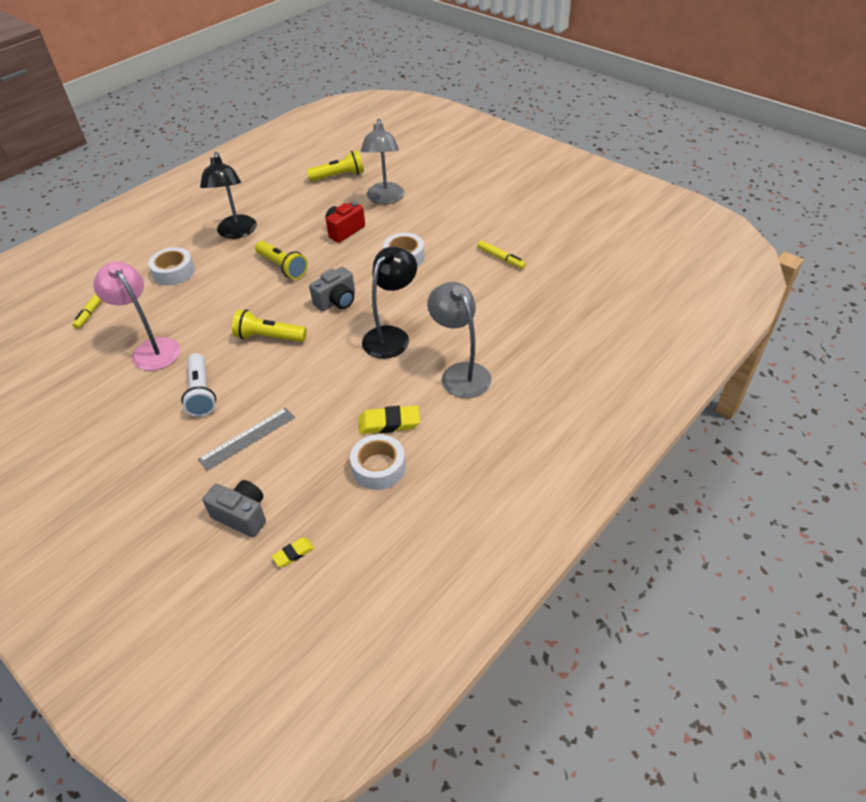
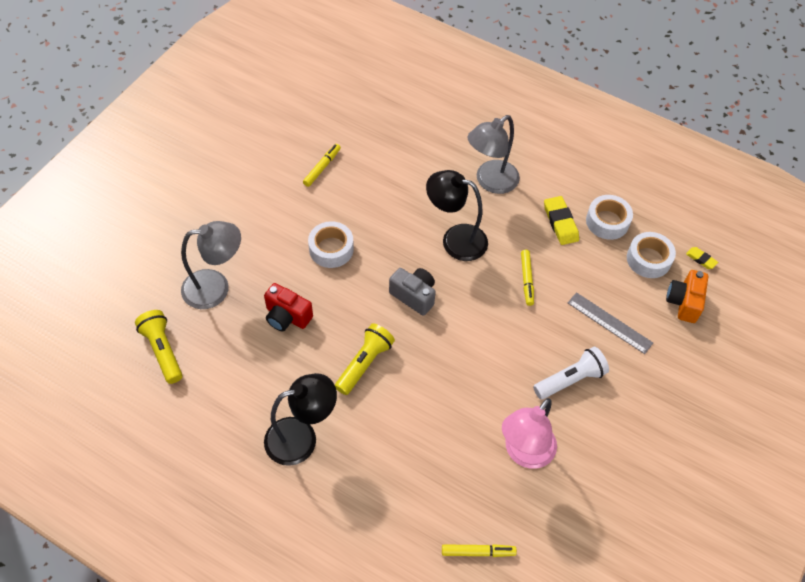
camera: 105 degrees left, 10 degrees up
white tape [148,247,195,286] -> white tape moved to [627,232,676,278]
grey camera [202,480,266,537] -> orange camera [666,270,708,323]
yellow flashlight [232,310,307,342] -> none
none -> yellow marker [521,250,534,306]

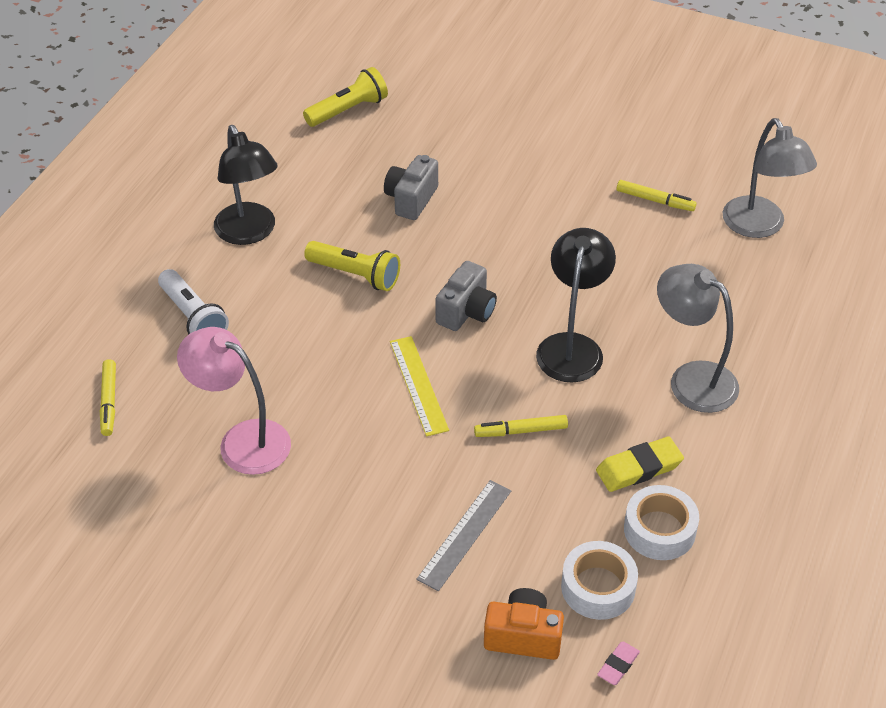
camera: 85 degrees right, 10 degrees down
grey lamp [181,221,241,309] -> grey lamp moved to [723,118,817,238]
red camera [264,283,313,332] -> grey camera [384,155,438,220]
white tape [308,221,354,268] -> none
white flashlight [533,347,609,399] -> white flashlight moved to [158,269,229,334]
yellow eraser [686,247,718,269] -> pink eraser [597,641,640,685]
none -> yellow ruler [390,336,449,436]

